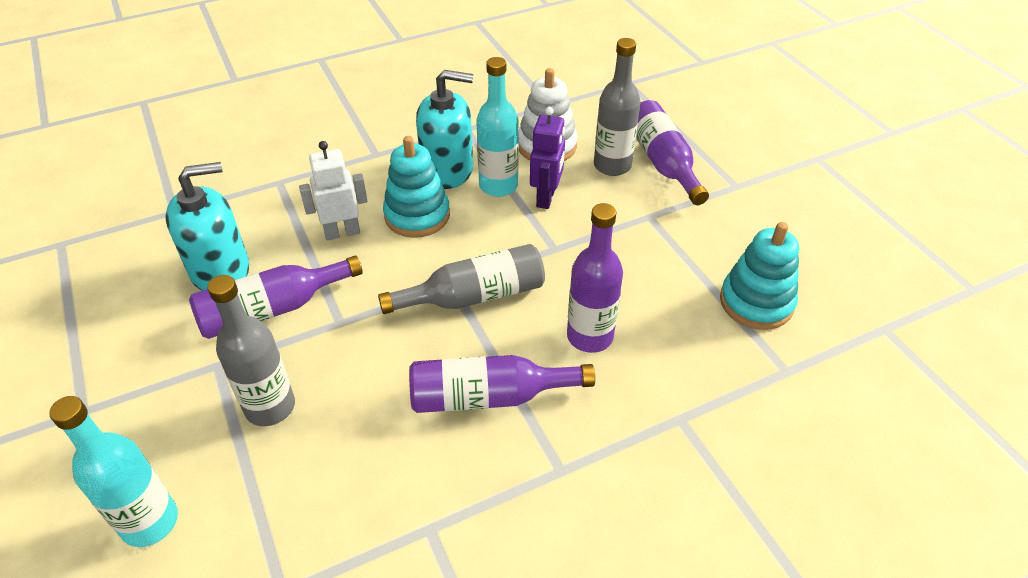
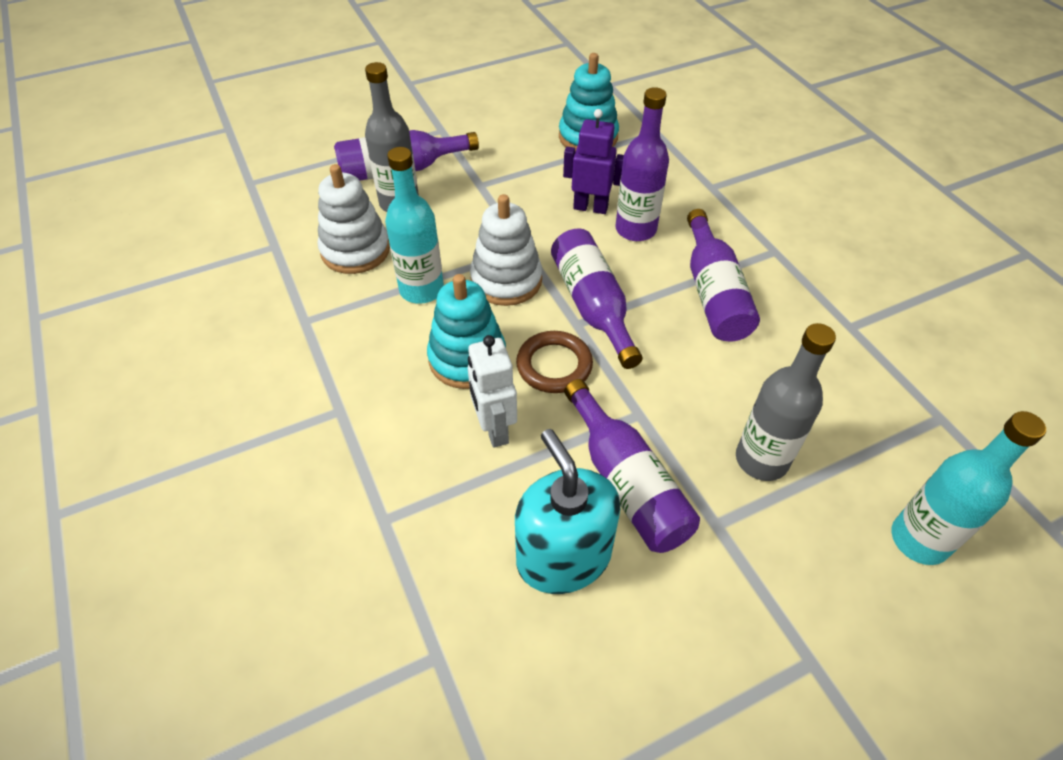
camera: 90 degrees left, 5 degrees up
grey bottle [378,244,545,314] -> purple bottle [551,229,643,369]
turquoise soap dispenser [416,70,473,189] -> none
purple robot [530,107,565,209] -> purple robot moved to [563,109,624,214]
none -> white stacking toy [470,194,542,306]
none -> brown ring [516,331,593,393]

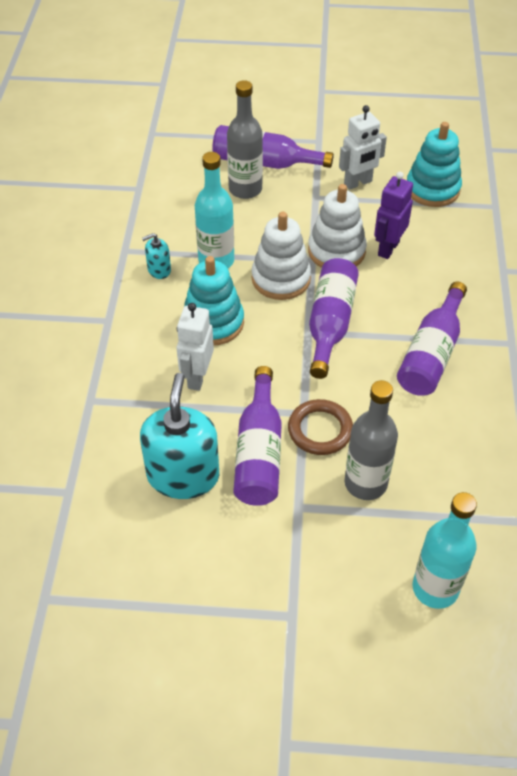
camera: 30 degrees right, 0 degrees up
white stacking toy [318,164,390,274] -> white stacking toy moved to [308,184,367,268]
brown ring [516,331,593,393] -> brown ring moved to [288,399,353,455]
purple robot [563,109,624,214] -> purple robot turned 105 degrees counterclockwise [374,172,413,259]
purple bottle [615,87,669,241] -> none
none -> turquoise soap dispenser [142,233,171,279]
none -> white robot [339,105,387,190]

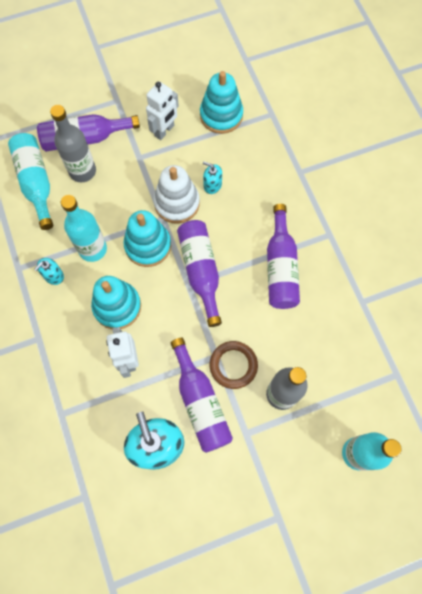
camera: 25 degrees left, 20 degrees up
white stacking toy [252,212,311,300] -> turquoise stacking toy [123,210,171,267]
purple robot [374,172,413,259] -> turquoise soap dispenser [203,161,222,194]
none -> turquoise bottle [8,133,53,230]

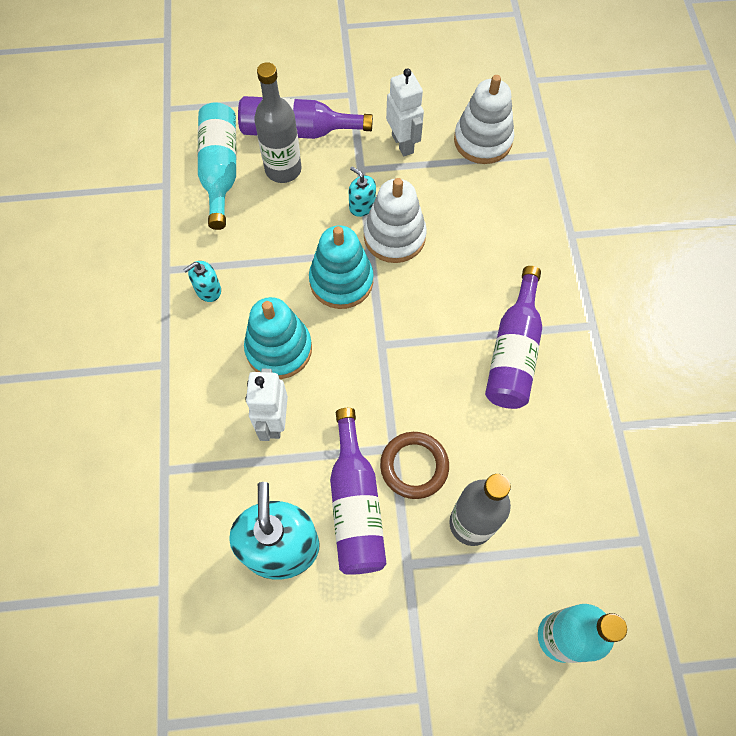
camera: 15 degrees right, 5 degrees down
turquoise bottle [61,195,107,262] -> none
white robot [146,82,179,140] -> white robot turned 75 degrees counterclockwise [386,68,424,156]
purple bottle [177,220,222,327] -> none
turquoise stacking toy [200,71,243,134] -> white stacking toy [454,75,514,164]
turquoise soap dispenser [203,161,222,194] -> turquoise soap dispenser moved to [349,166,376,217]

